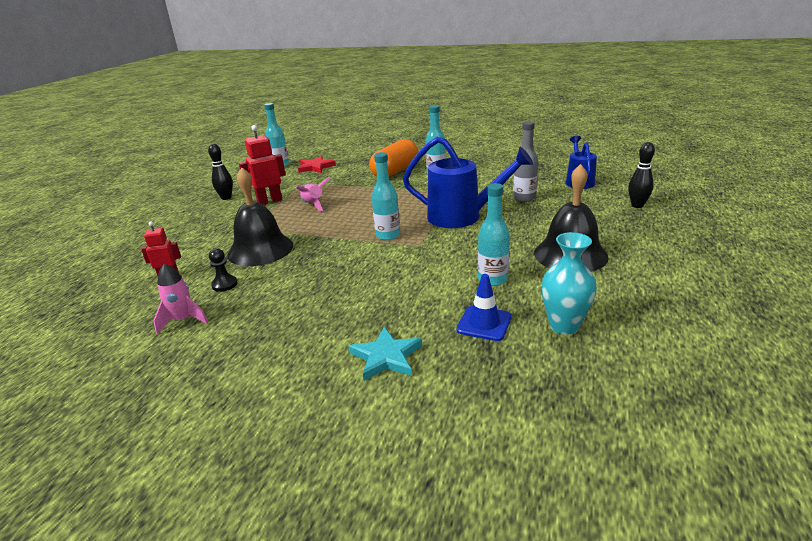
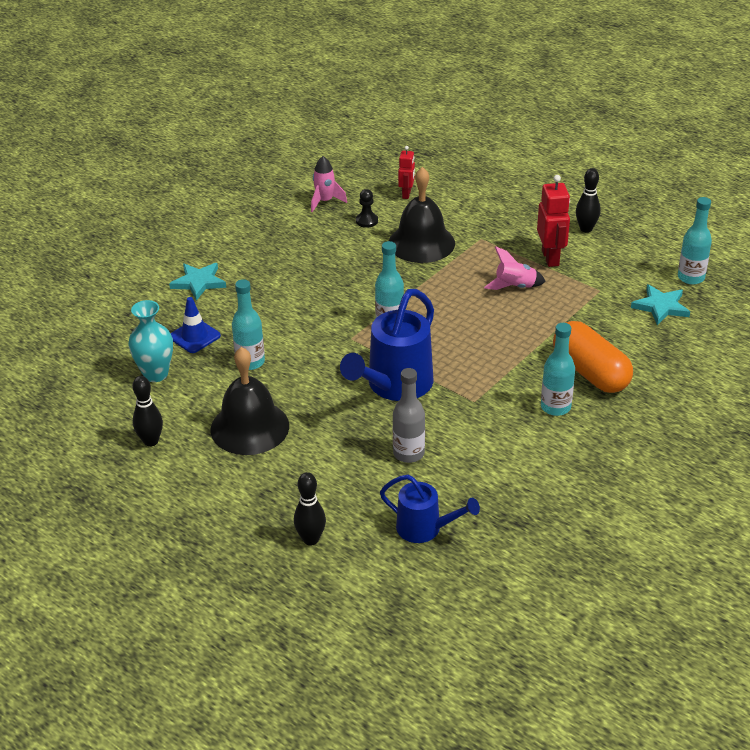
camera: 110 degrees right, 10 degrees up
red star [298,156,336,173] -> turquoise star [631,284,690,325]
none -> black bowling pin [132,376,163,447]

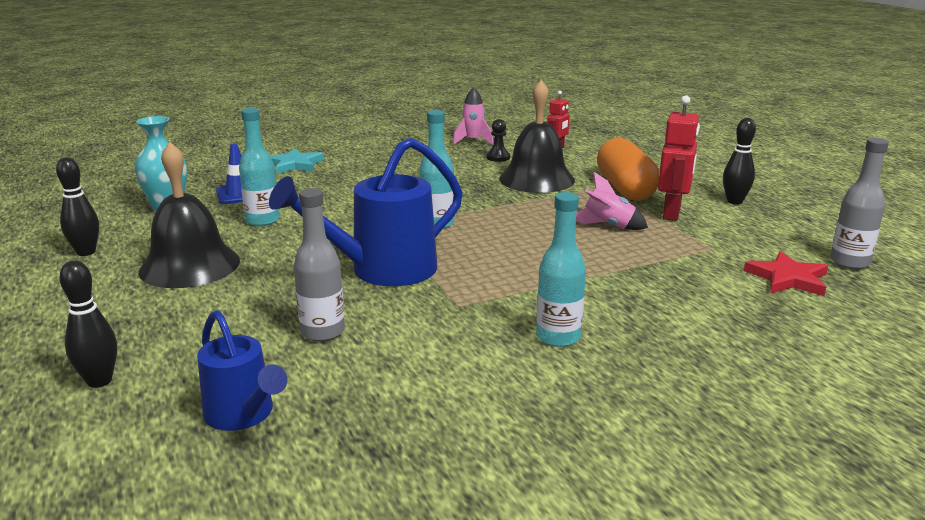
camera: 25 degrees right, 15 degrees down
orange capsule [553,321,633,393] -> orange capsule moved to [597,138,660,201]
turquoise star [631,284,690,325] -> red star [744,251,828,296]
turquoise bottle [678,197,712,285] -> grey bottle [830,138,889,269]

